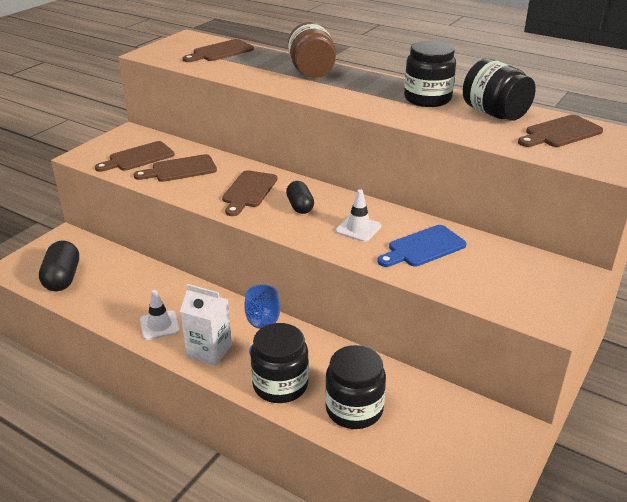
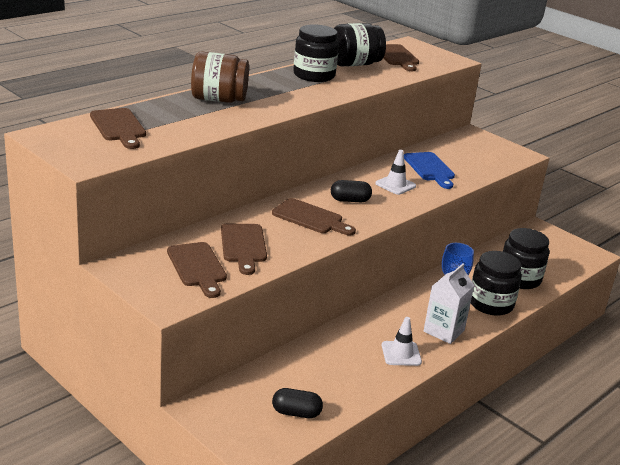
camera: 80 degrees left, 5 degrees down
black capsule [39,240,79,291] -> black capsule [272,388,323,418], size x0.66

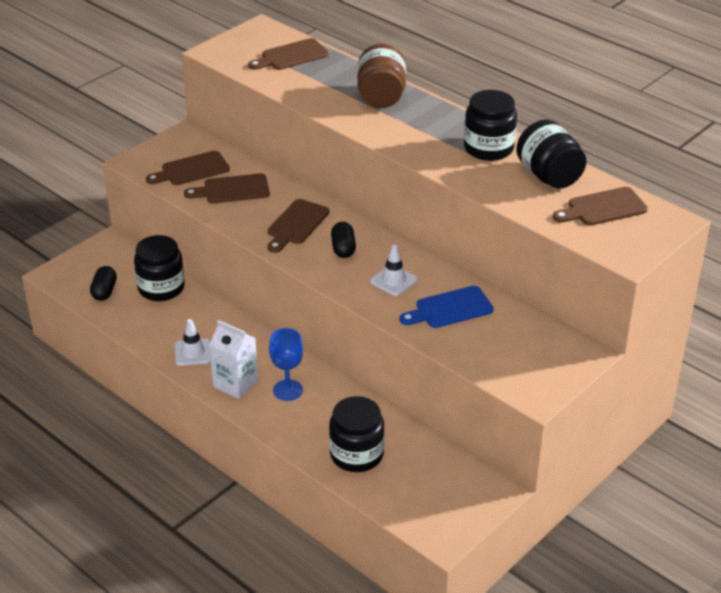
camera: 90 degrees right, 10 degrees up
black jar [471,251,522,316] -> black jar moved to [134,235,185,301]

